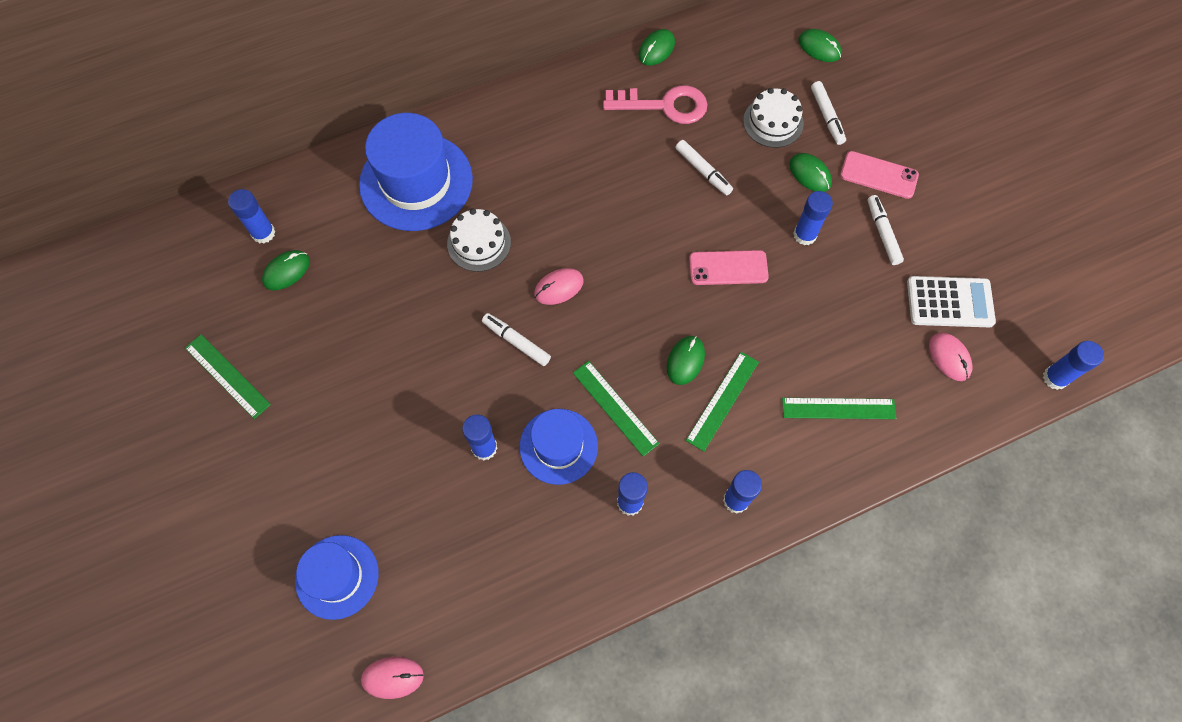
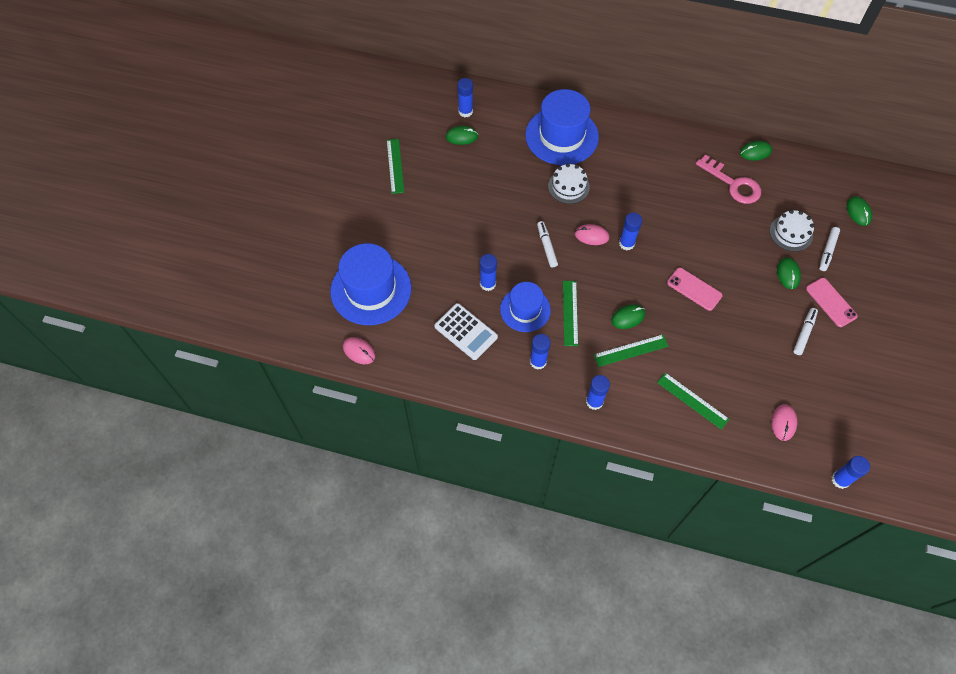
camera: 40 degrees right, 5 degrees down
blue hat [295,535,379,620] -> blue hat [330,243,411,325], size x1.62
white marker [675,140,733,196] -> none
blue glue stick [793,191,833,245] -> blue glue stick moved to [619,213,642,250]
white calculator [907,276,996,327] -> white calculator moved to [434,303,498,360]

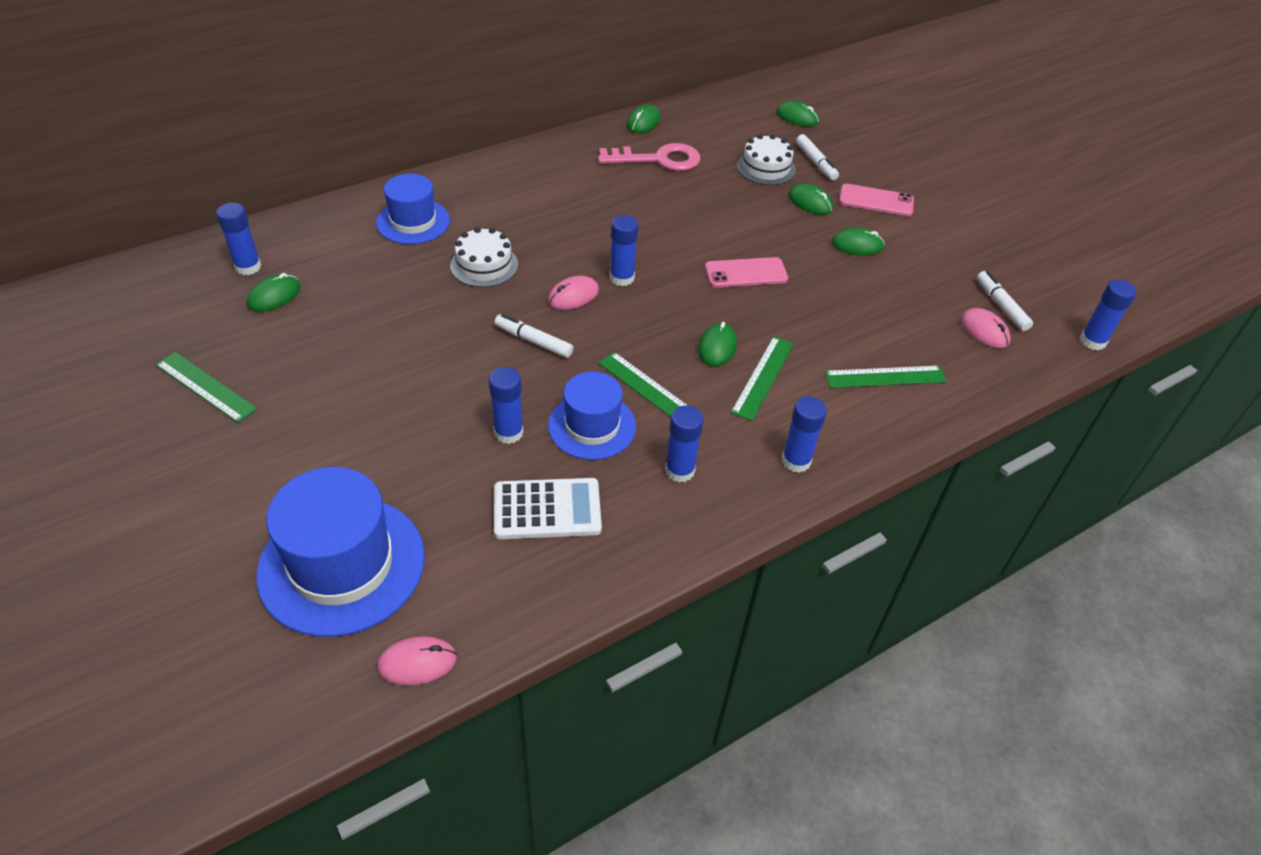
camera: 50 degrees left, 15 degrees down
blue hat [525,89,599,165] -> blue hat [376,174,450,244], size x0.62
white marker [793,308,818,355] -> white marker moved to [977,271,1033,331]
none -> green mouse [832,228,884,256]

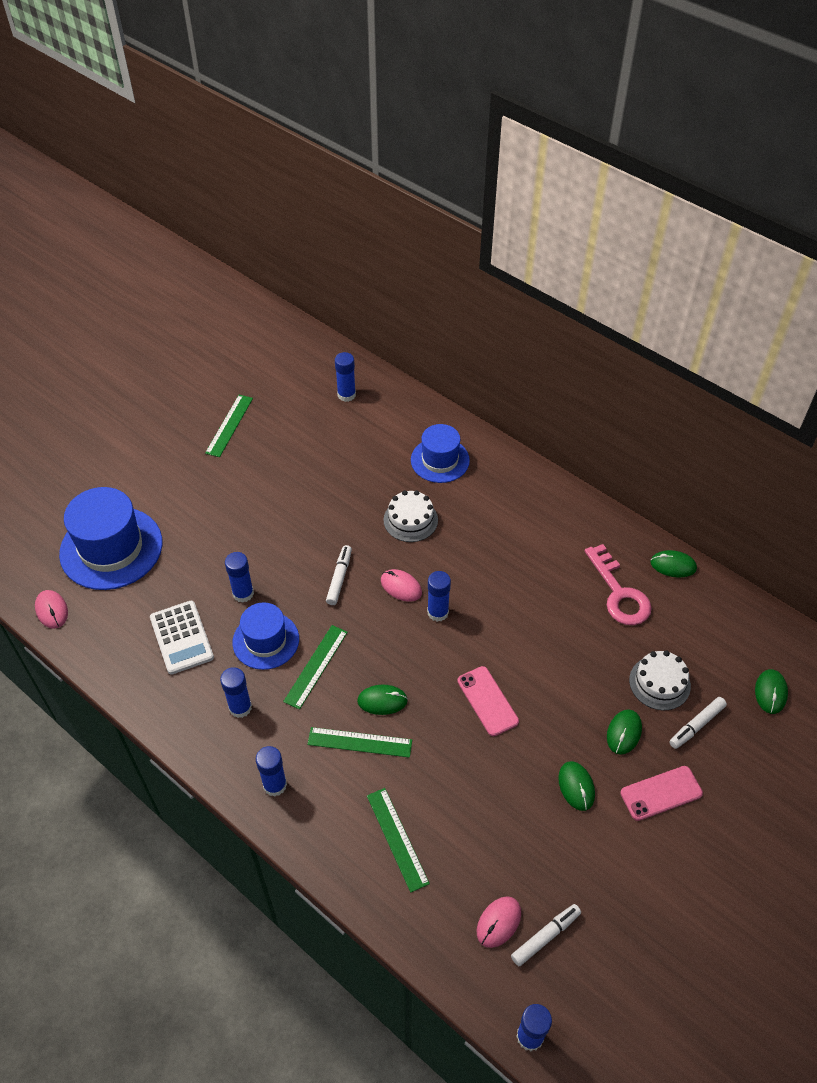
camera: 75 degrees right, 5 degrees up
green mouse [247,273,300,312] -> none
pink phone [839,184,914,216] -> pink phone turned 75 degrees clockwise [620,766,703,821]

